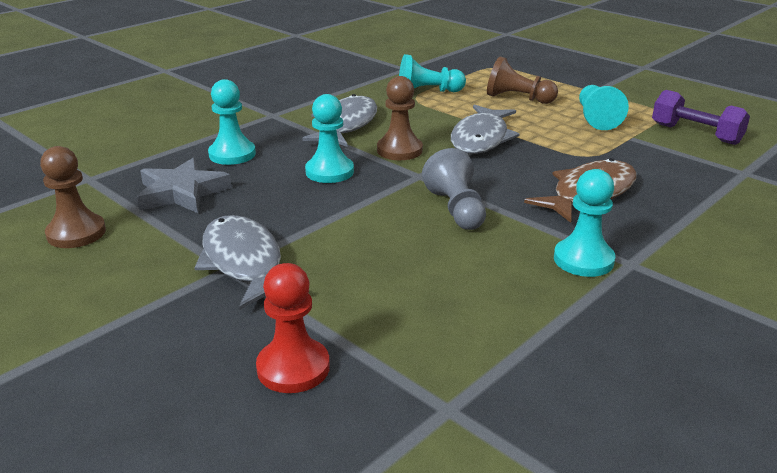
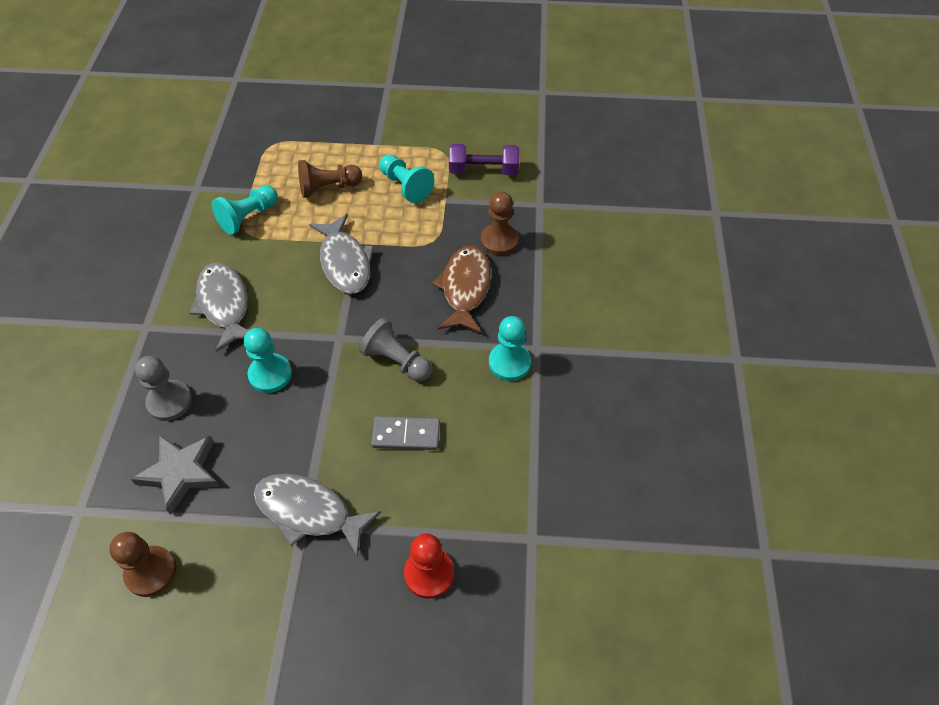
camera: 40 degrees left, 25 degrees up
turquoise pawn [208,79,256,165] -> grey pawn [135,356,192,421]
brown pawn [377,76,423,160] -> brown pawn moved to [481,192,519,255]
none -> grey domino [371,416,440,450]

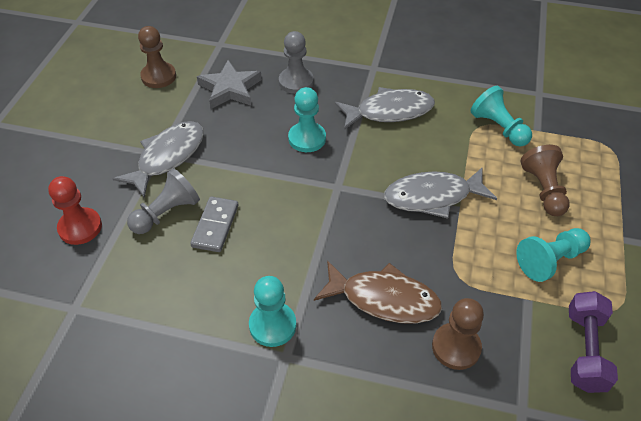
camera: 100 degrees right, 5 degrees down
grey pawn [359,318,432,382] -> grey pawn moved to [127,168,200,234]

